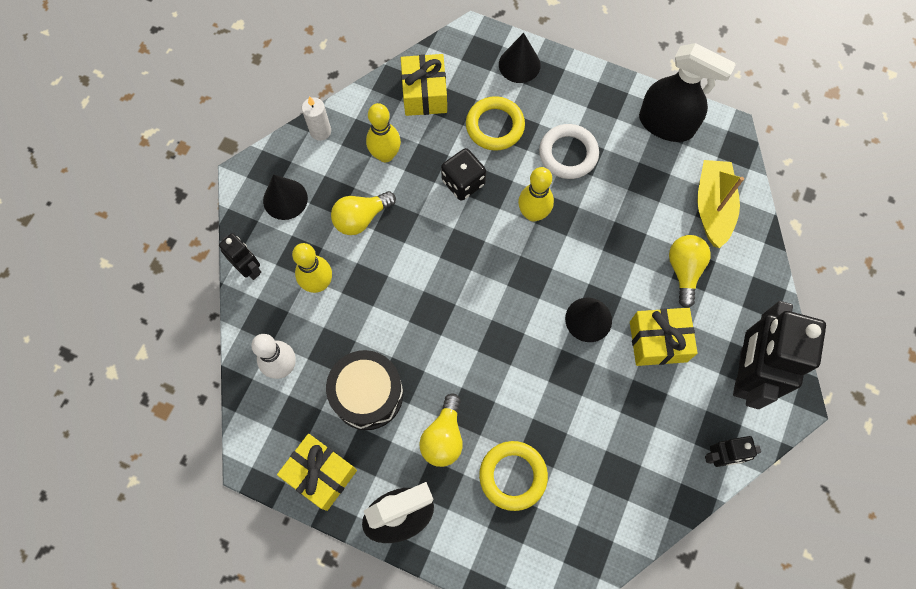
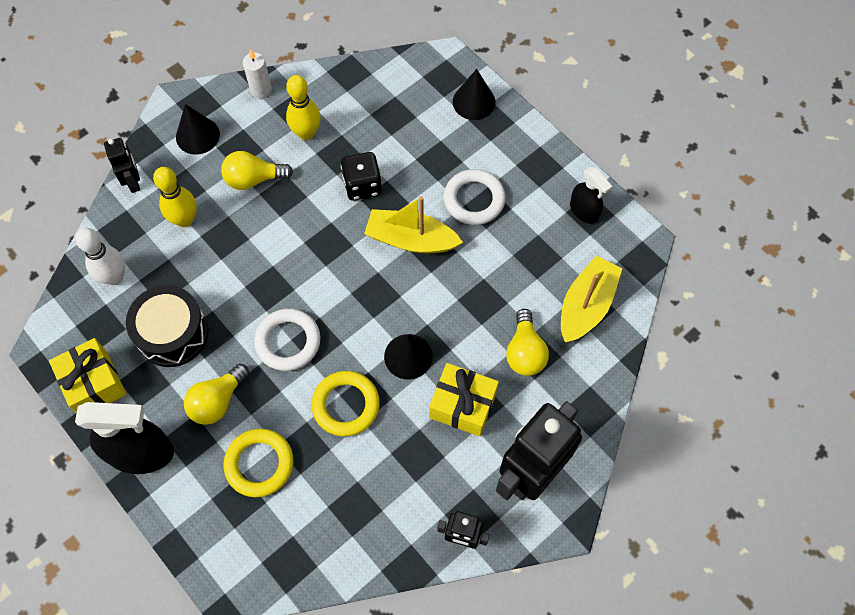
camera: 25 degrees right, 5 degrees down
yellow gift [401,54,447,116] -> none
yellow ring [466,96,525,151] -> yellow ring moved to [312,371,380,436]
yellow bowling pin [518,167,554,222] -> yellow boat [364,196,463,253]
black spray bottle [639,43,736,142] -> black spray bottle [570,167,612,224], size x0.57
yellow light bulb [669,235,711,308] -> yellow light bulb turned 150 degrees clockwise [506,309,549,376]
none -> white ring [254,309,321,371]

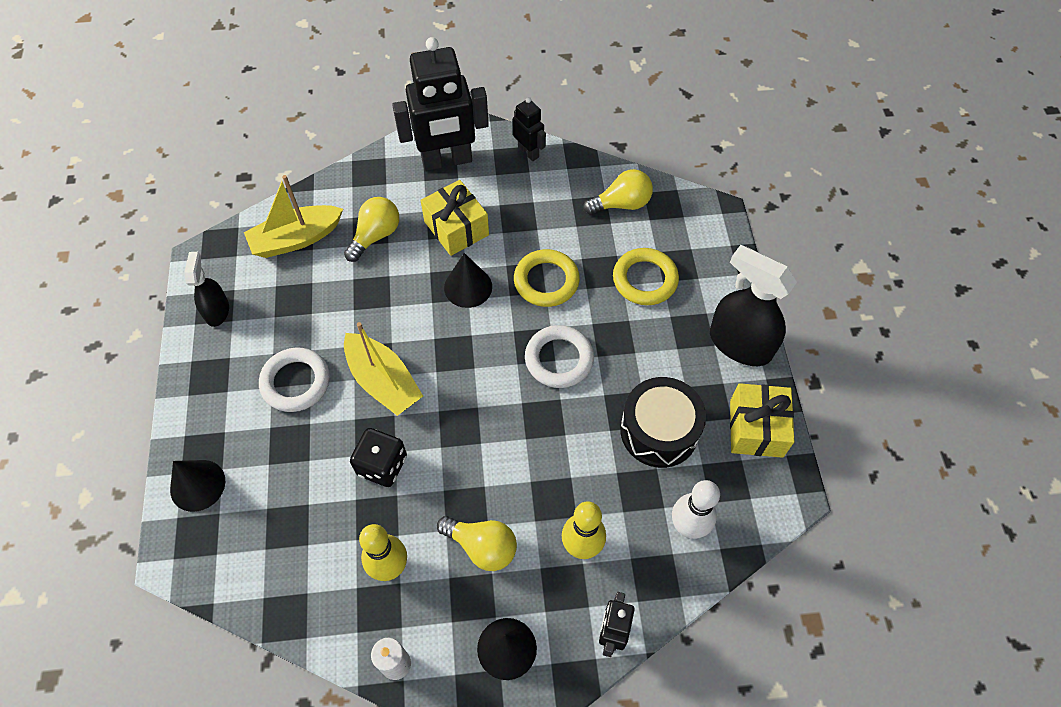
camera: 145 degrees left, 5 degrees down
yellow light bulb [184,364,249,425] -> yellow light bulb moved to [583,169,653,215]

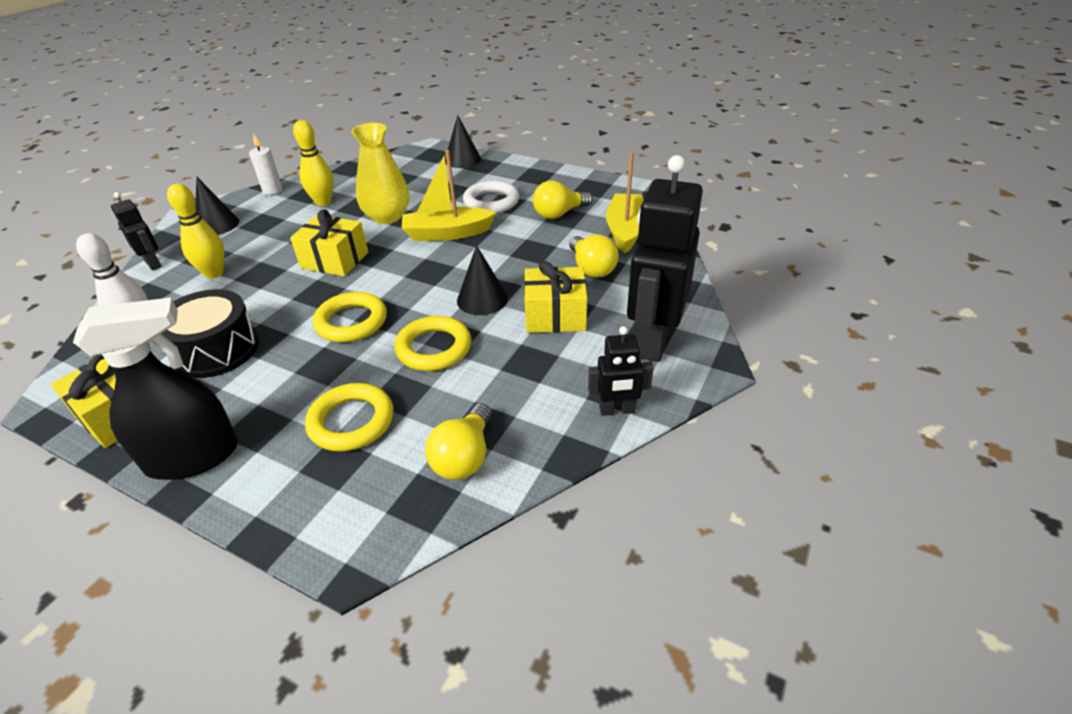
camera: 125 degrees right, 20 degrees down
black spray bottle [184,252,229,327] -> none
black dice [350,428,407,487] -> yellow vase [351,123,409,224]
yellow light bulb [437,516,517,571] -> yellow light bulb moved to [533,180,592,219]
white ring [525,325,594,388] -> yellow ring [313,292,387,342]
none -> yellow gift [290,209,368,276]

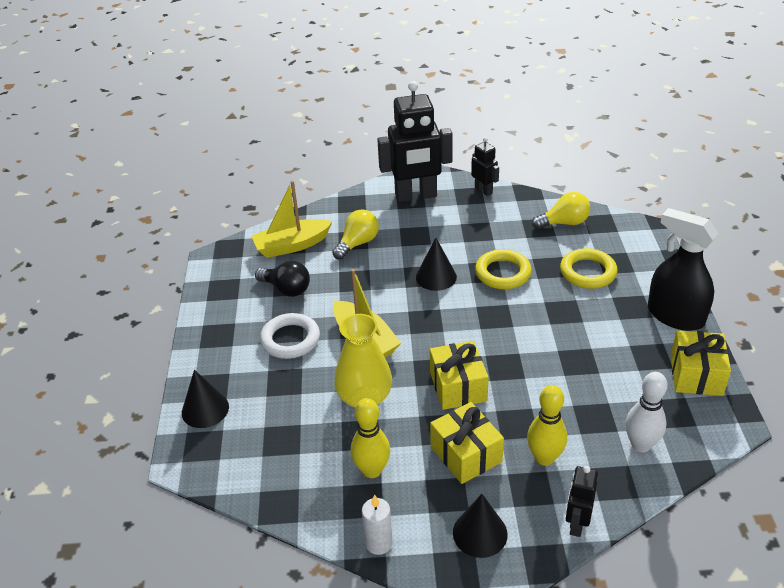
camera: 120 degrees left, 0 degrees up
black drum [161,289,259,378] -> none
yellow ring [313,292,387,342] -> none
yellow gift [524,261,587,333] -> yellow gift moved to [430,402,504,484]
yellow light bulb [533,180,592,219] -> black light bulb [255,261,310,297]

